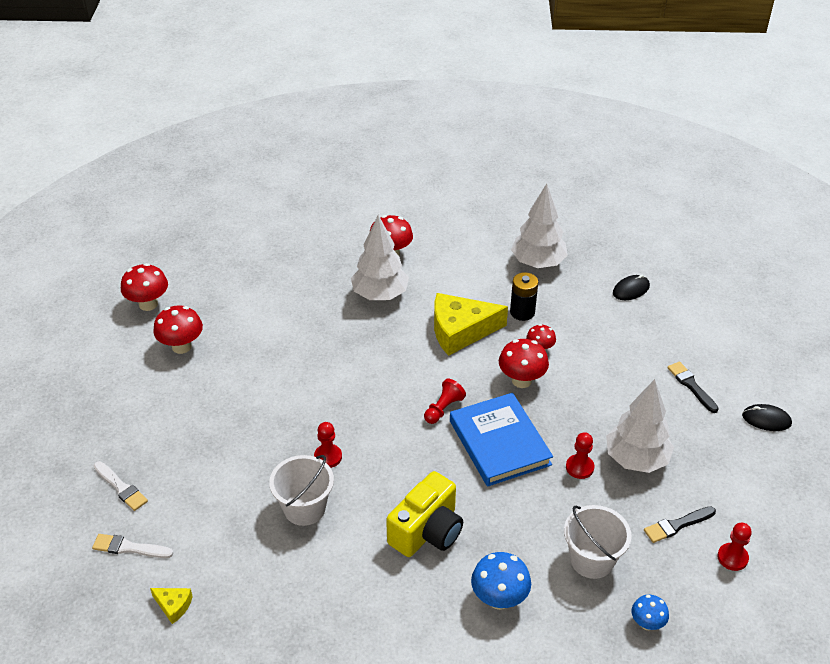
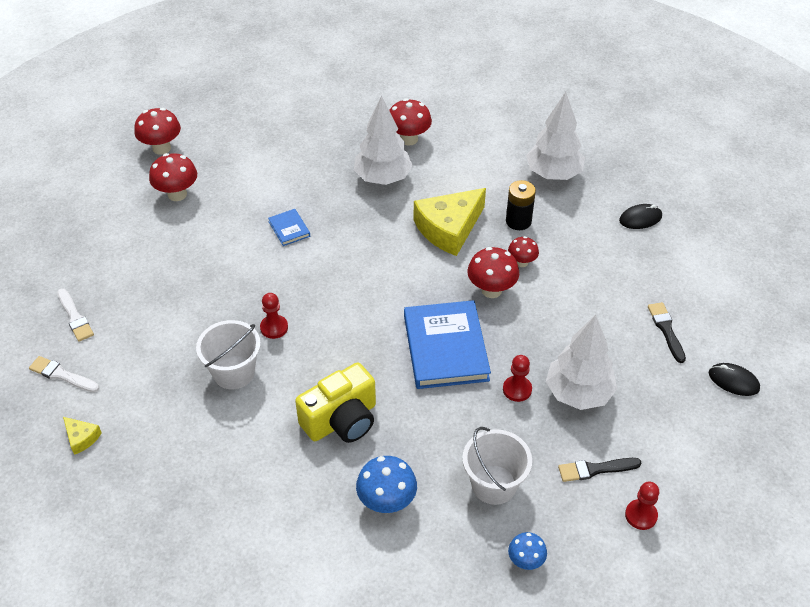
camera: 15 degrees right, 5 degrees up
red pawn [424,379,466,424] -> none
yellow cheese [434,293,508,356] -> yellow cheese turned 45 degrees counterclockwise [414,188,486,256]
none -> blue book [268,209,310,246]

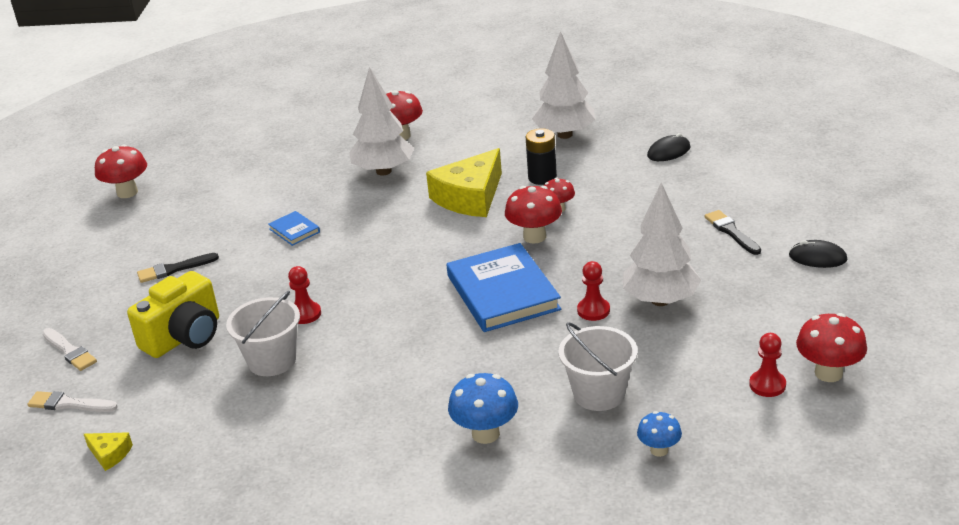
camera: 10 degrees left, 15 degrees down
red mushroom [149,153,197,201] -> red mushroom moved to [796,313,867,382]
yellow camera [295,363,376,443] -> yellow camera moved to [127,271,219,358]
black brush [558,458,641,482] -> black brush moved to [137,253,219,283]

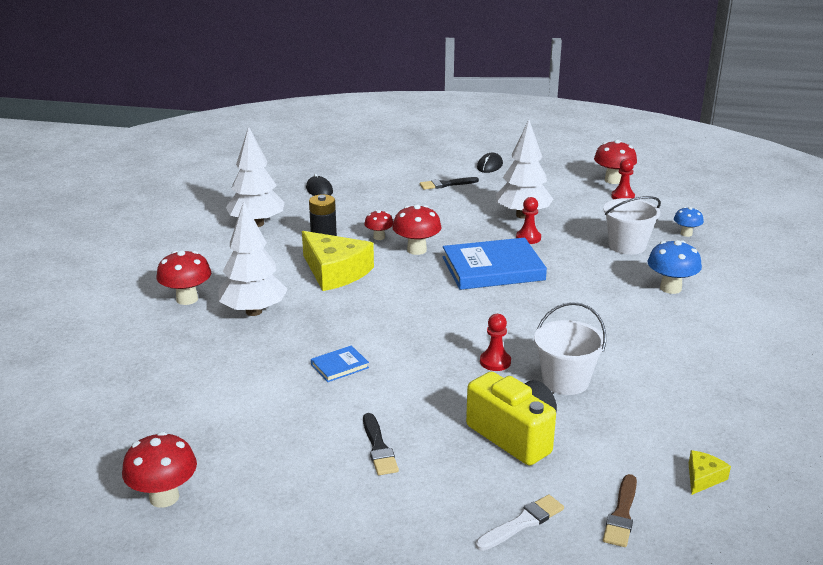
camera: 85 degrees left, 5 degrees down
white brush [27,391,118,412] -> brown brush [603,474,637,547]

